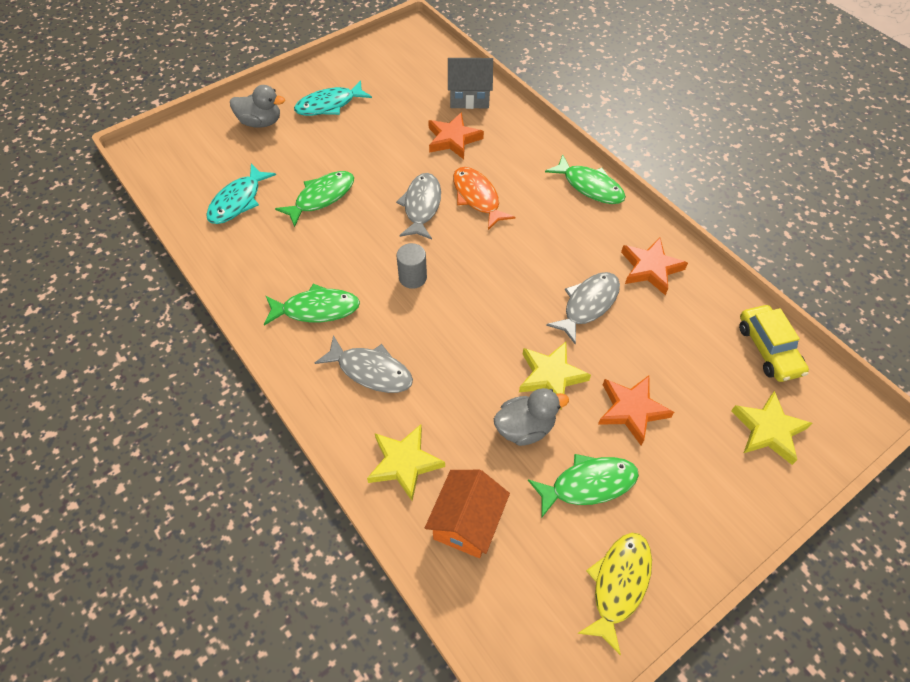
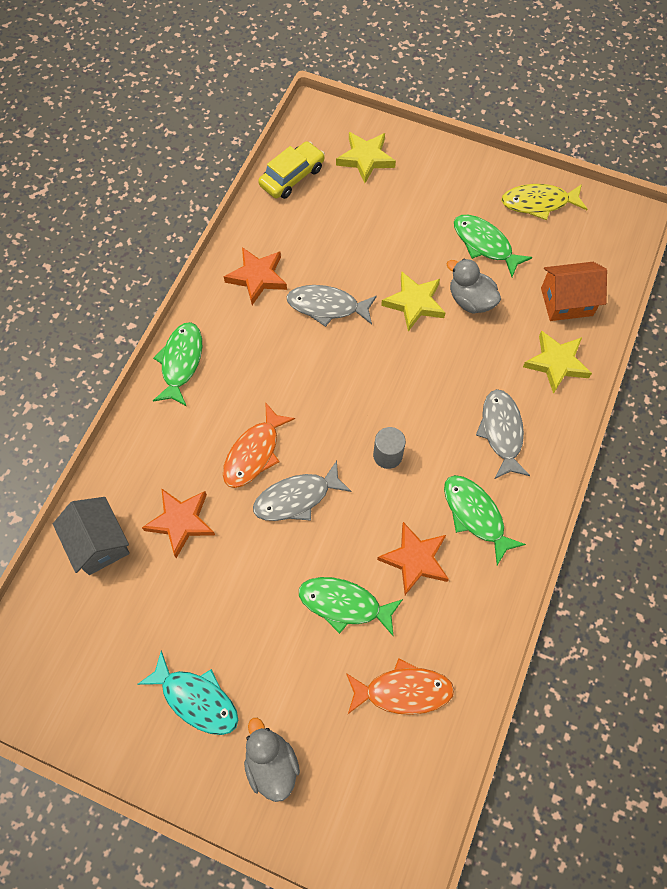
camera: 120 degrees left, 10 degrees up
turquoise fish [206,163,276,224] -> orange fish [346,658,454,715]
orange star [598,375,674,446] -> orange star moved to [377,522,449,595]

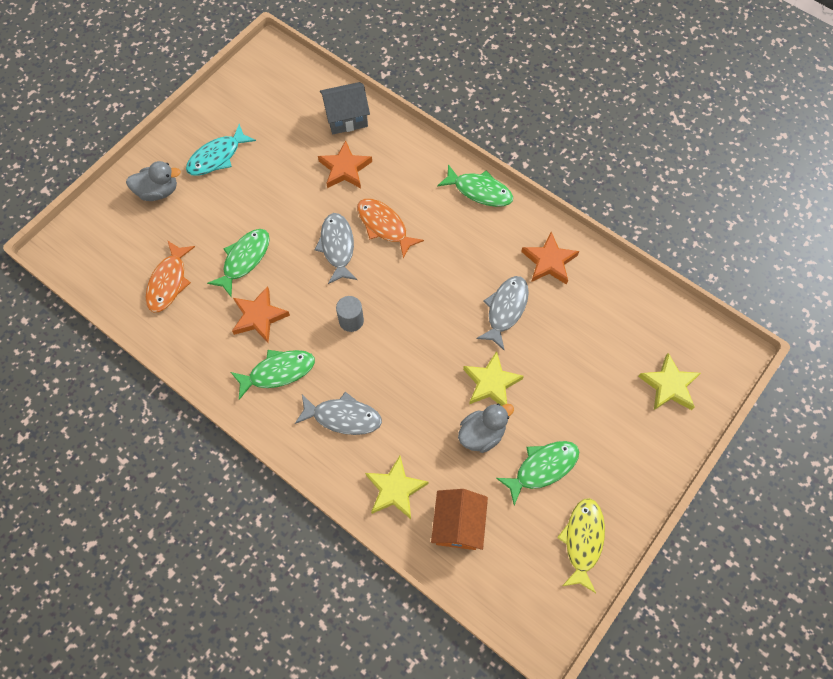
camera: 105 degrees right, 0 degrees up
yellow car [258,141,325,199] -> none

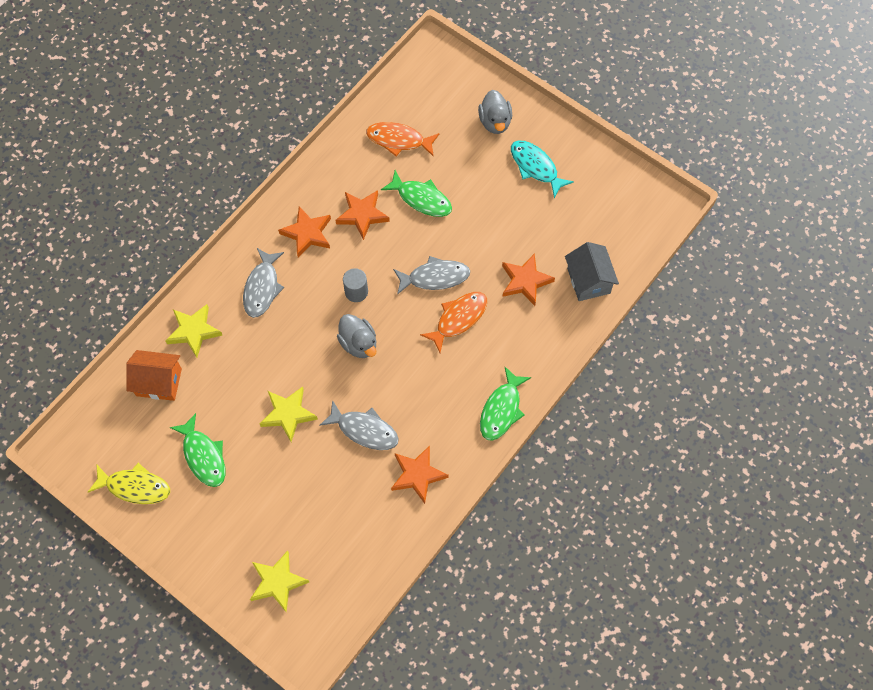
camera: 90 degrees right, 0 degrees up
green fish [231,350,315,400] -> orange star [278,206,331,258]
grey duck [458,404,514,453] -> grey duck moved to [337,314,376,358]

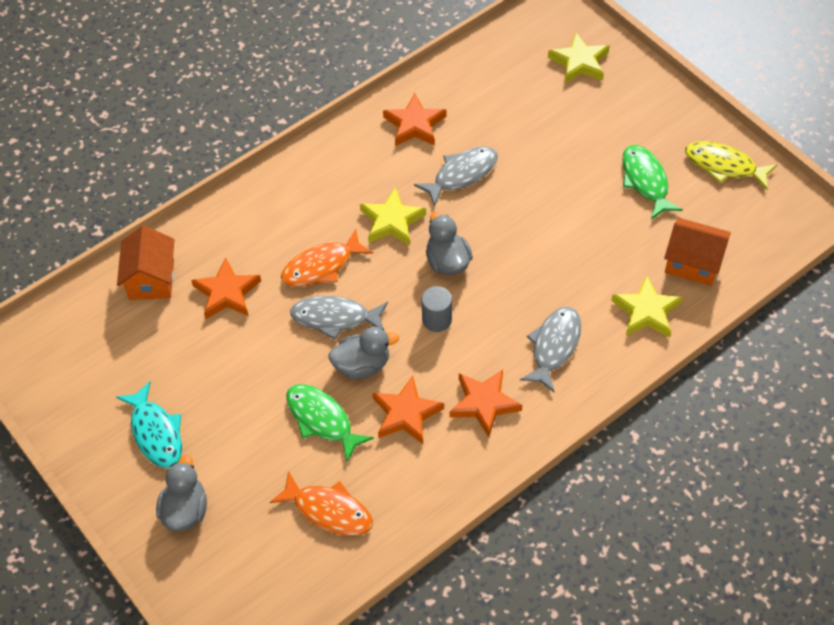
camera: 165 degrees left, 10 degrees down
yellow star [260,386,318,442] -> yellow star moved to [360,187,426,246]
grey fish [319,400,399,450] -> grey fish turned 105 degrees clockwise [414,147,498,207]
green fish [480,367,531,441] -> none
grey house [565,242,619,301] -> orange house [117,225,174,300]
none -> grey duck [329,327,399,379]

